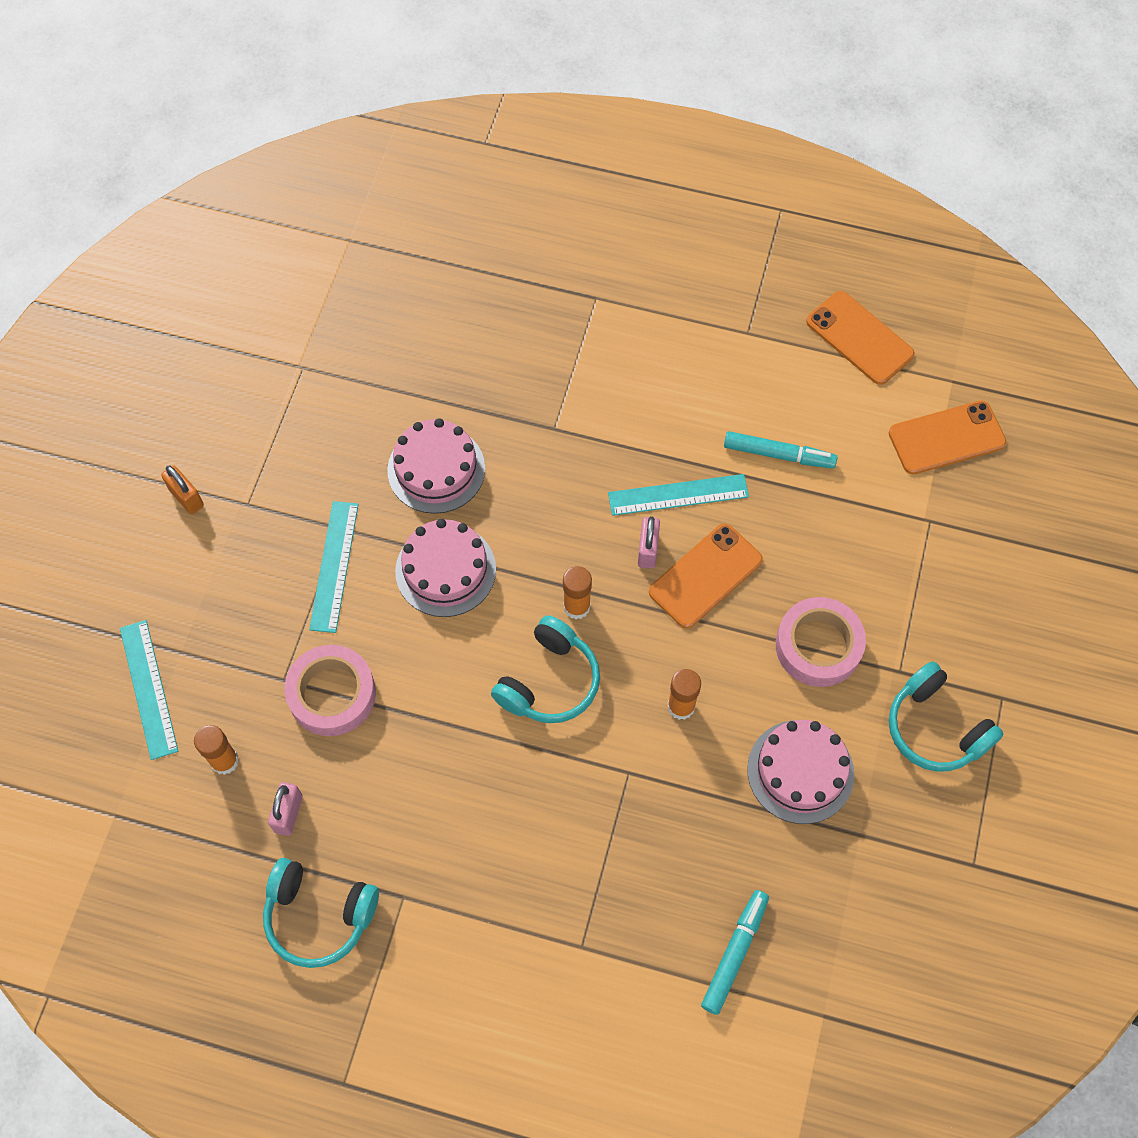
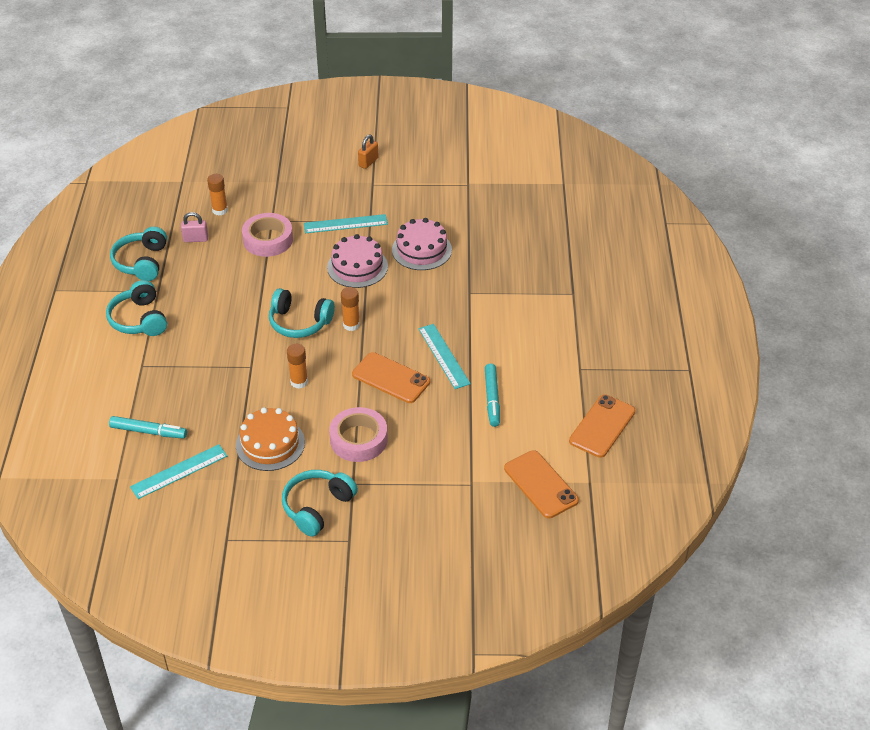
camera: 75 degrees right, 20 degrees down
turquoise ruler [120,620,178,760] -> turquoise ruler moved to [130,444,227,499]
pink padlock [638,516,660,569] -> none
pink cake [747,720,854,824] -> orange cake [236,407,305,471]
none -> turquoise headphones [106,280,167,336]

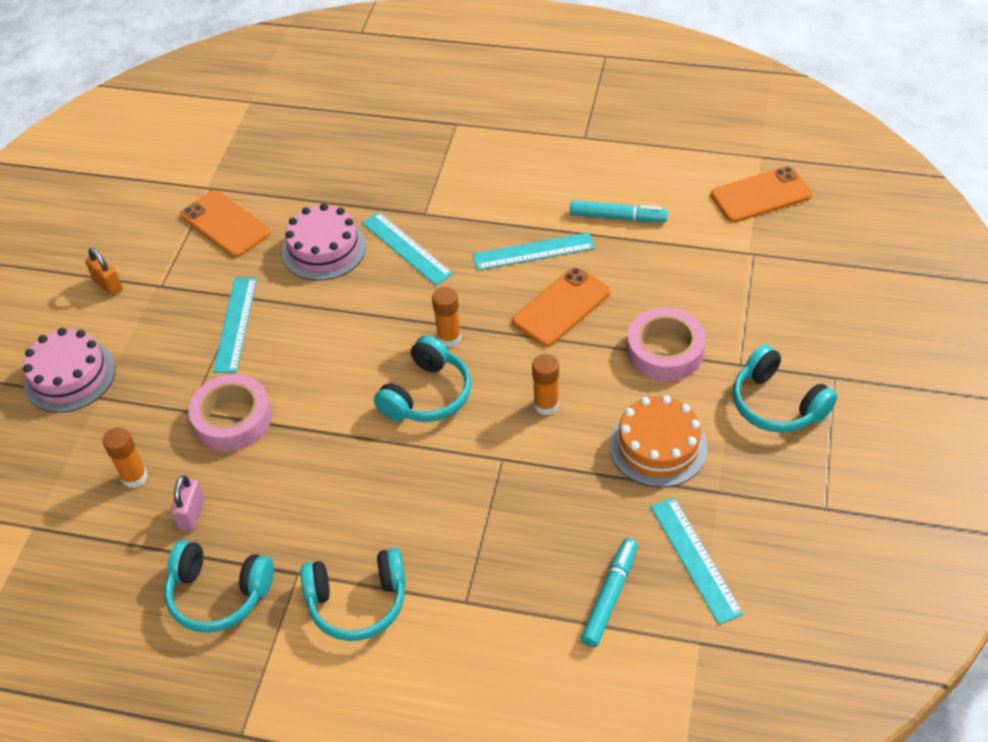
camera: 75 degrees left, 5 degrees up
pink cake [327,234,388,288] -> pink cake moved to [23,328,115,413]
orange phone [569,394,635,458] -> orange phone moved to [180,190,270,258]
none -> turquoise ruler [362,212,453,285]

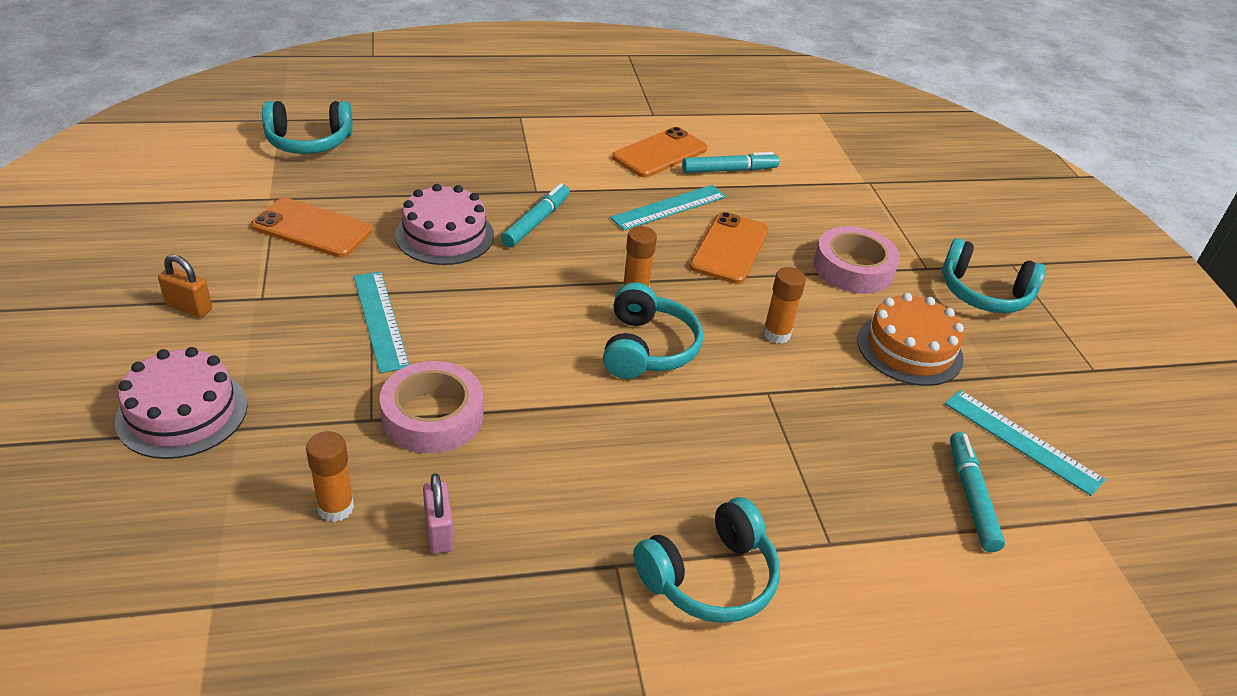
camera: 30 degrees left, 10 degrees down
turquoise headphones [165,540,274,633] -> turquoise headphones moved to [262,101,353,154]
turquoise ruler [362,212,453,285] -> turquoise marker [501,183,570,247]
orange phone [711,166,812,223] -> orange phone moved to [612,127,707,178]

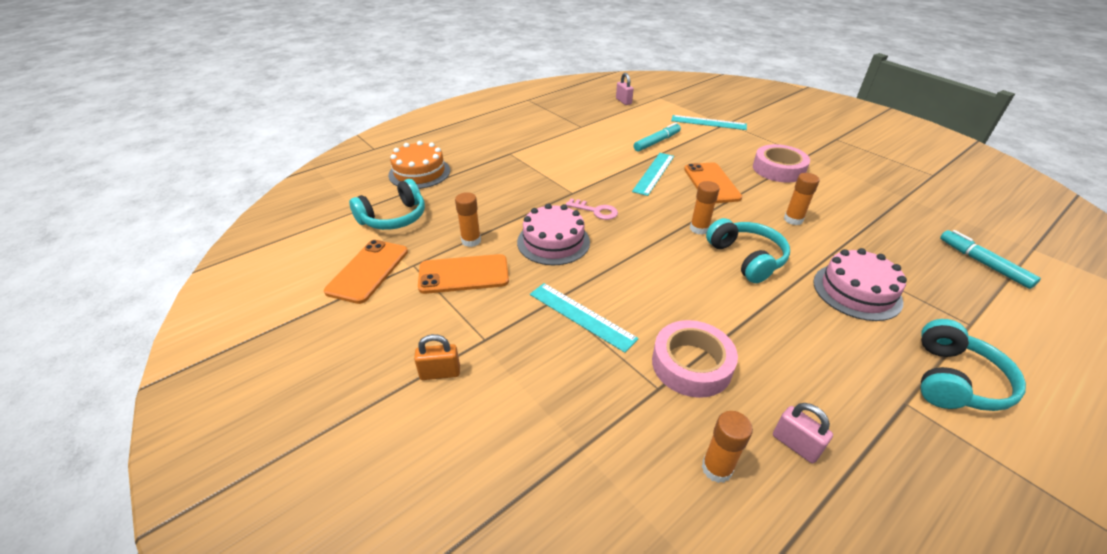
camera: 25 degrees left, 0 degrees up
pink cake [115,347,247,459] -> pink cake moved to [813,248,907,321]
turquoise marker [501,183,570,247] -> pink key [566,199,618,220]
orange phone [612,127,707,178] -> orange phone moved to [324,240,408,304]
orange cake [857,293,964,386] -> orange cake moved to [388,141,450,189]
turquoise headphones [942,238,1046,313] -> none
turquoise ruler [945,390,1105,496] -> turquoise ruler moved to [671,115,747,130]
none -> orange glue stick [455,192,481,247]
none -> pink padlock [616,73,634,105]

